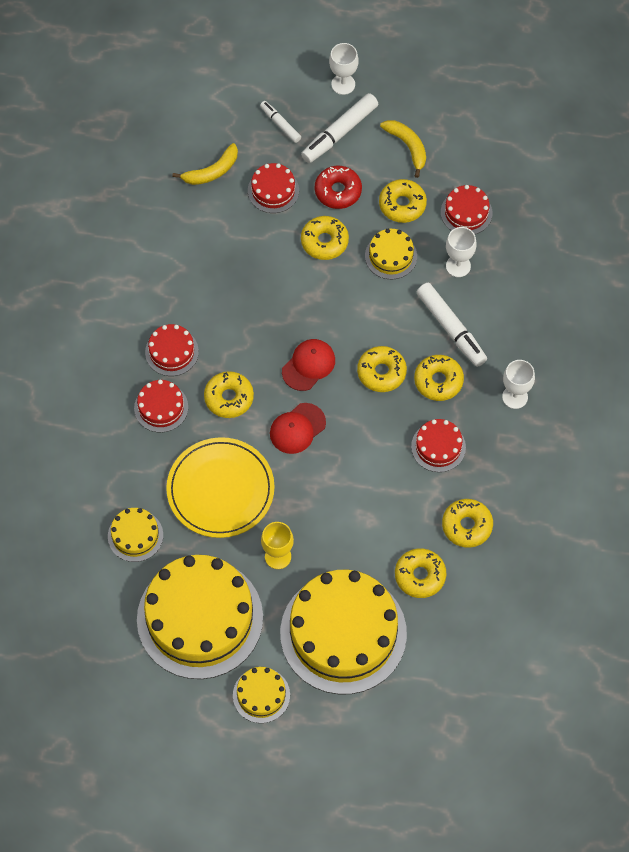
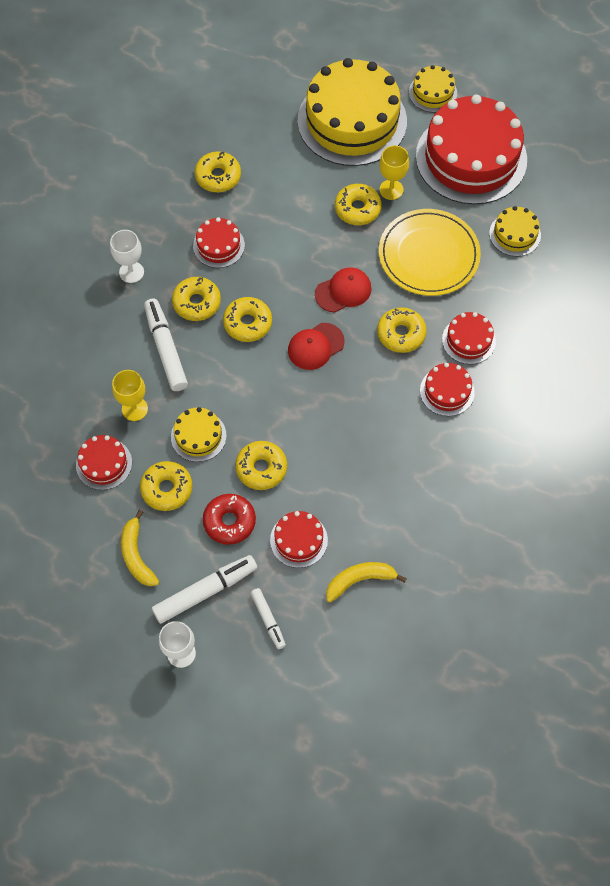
camera: 165 degrees left, 0 degrees up
yellow cake [137,555,263,679] -> red cake [416,94,527,205]
yellow donut [395,548,446,598] -> yellow donut moved to [335,184,382,225]
white goblet [446,227,477,277] -> yellow goblet [112,370,148,421]

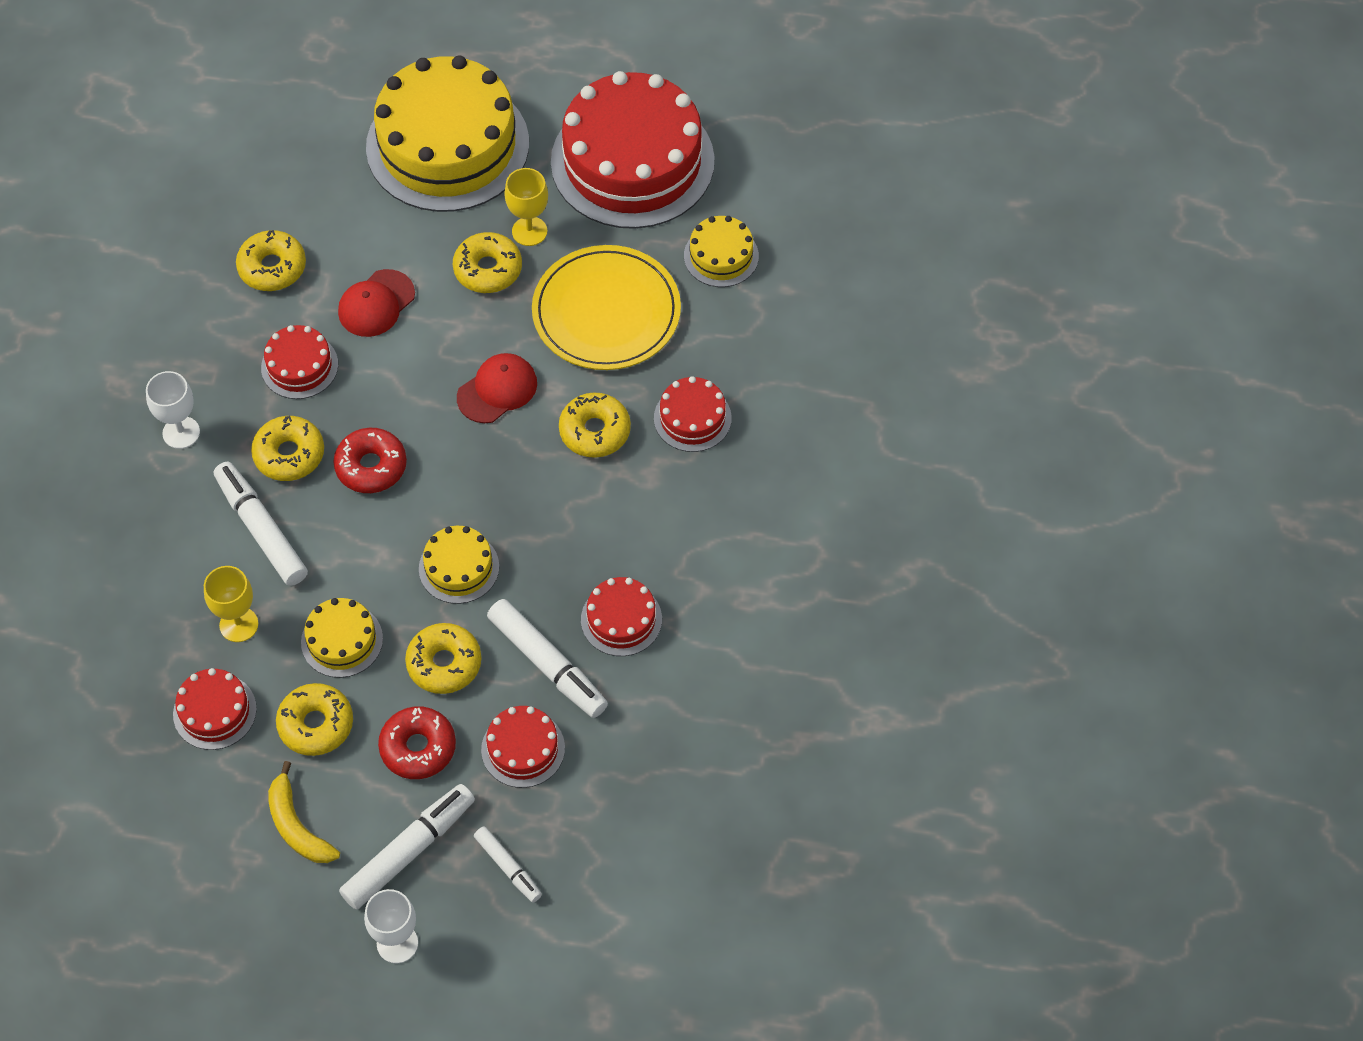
camera: 15 degrees left, 5 degrees down
yellow donut [223,297,272,342] -> red donut [333,428,407,493]
red cap [288,323,345,370] -> red cap moved to [338,269,415,337]
yellow banana [326,562,407,602] -> none
yellow cake [409,65,457,113] -> yellow cake moved to [419,526,499,604]
red cake [420,363,475,416] -> red cake moved to [581,577,662,656]
none -> white marker [487,599,608,718]

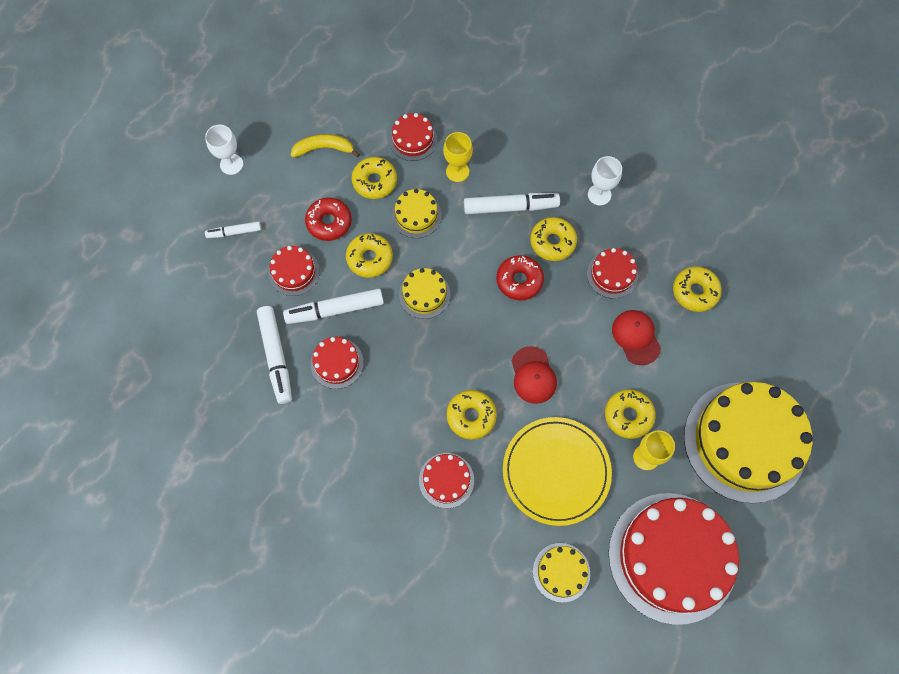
camera: 120 degrees right, 10 degrees up
white marker [339,784,475,910] -> white marker moved to [257,306,292,404]

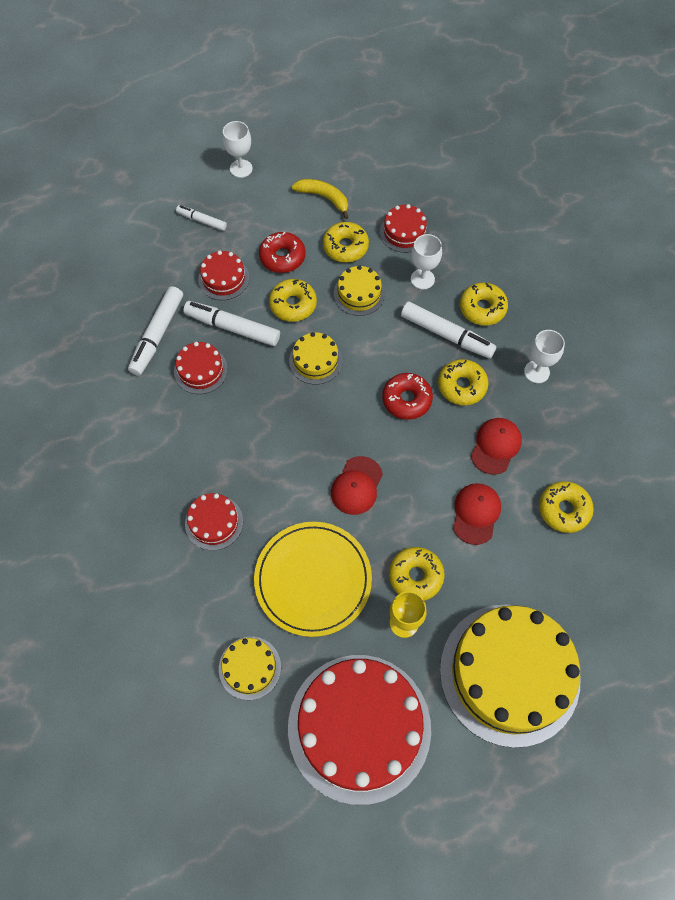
camera: 35 degrees right, 5 degrees down
yellow goblet [443,132,473,182] -> white goblet [411,234,442,290]
yellow donut [447,390,497,440] -> yellow donut moved to [460,283,508,326]
red cake [587,248,638,299] -> red cap [471,418,522,475]

